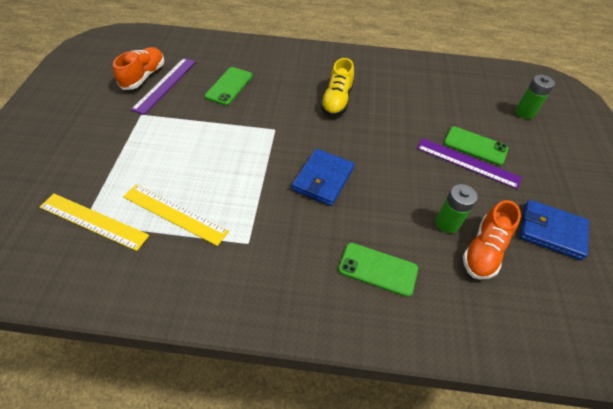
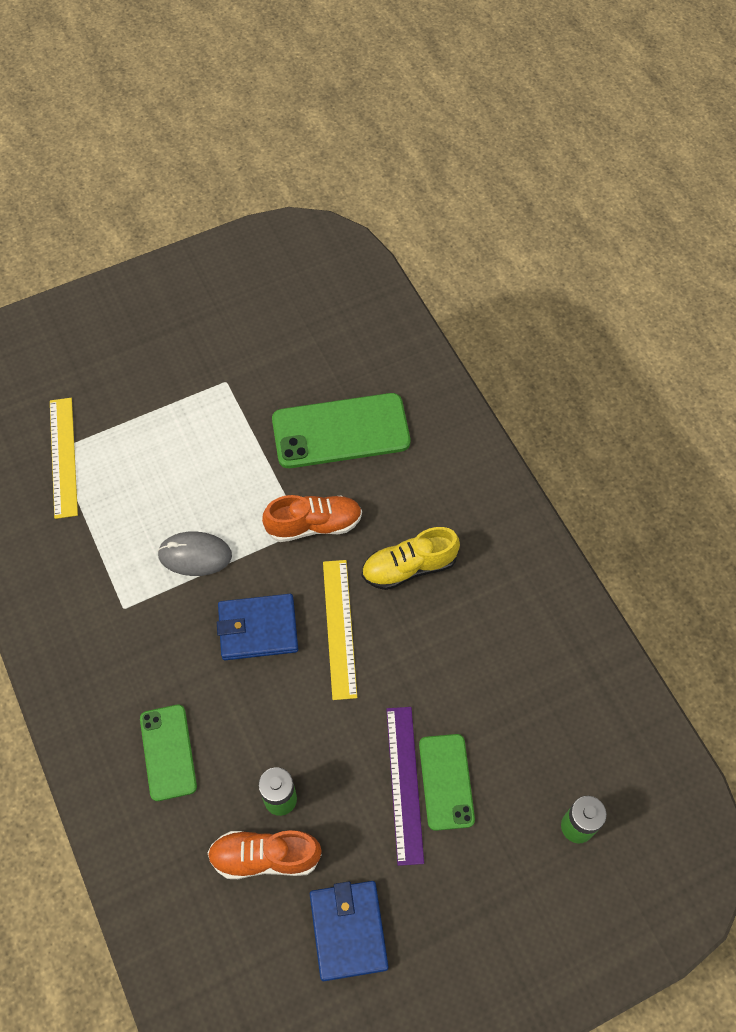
camera: 60 degrees right, 10 degrees up
orange shoe [113,47,165,90] -> orange shoe moved to [262,495,362,542]
yellow ruler [123,184,229,246] -> yellow ruler moved to [323,560,357,700]
purple ruler [131,58,196,115] -> none
green phone [205,67,252,105] -> green phone [272,393,410,468], size x1.65
none -> grey mouse [157,531,232,576]

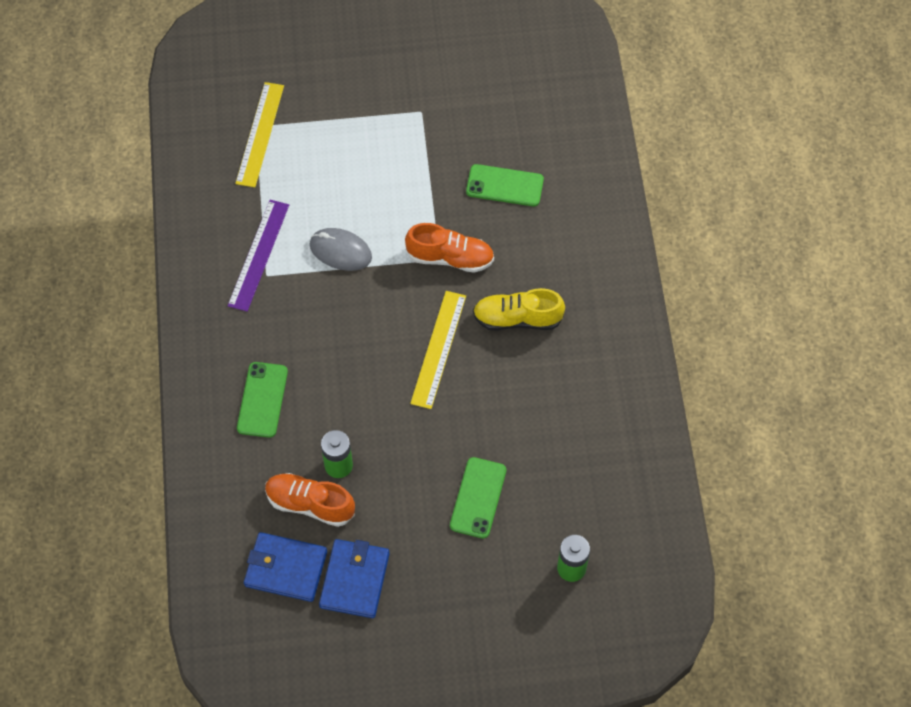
camera: 20 degrees right, 0 degrees up
blue wallet [217,594,298,660] -> blue wallet moved to [244,532,327,602]
green phone [272,393,410,468] -> green phone [466,164,544,206], size x0.60
purple ruler [386,707,424,866] -> purple ruler moved to [227,200,289,312]

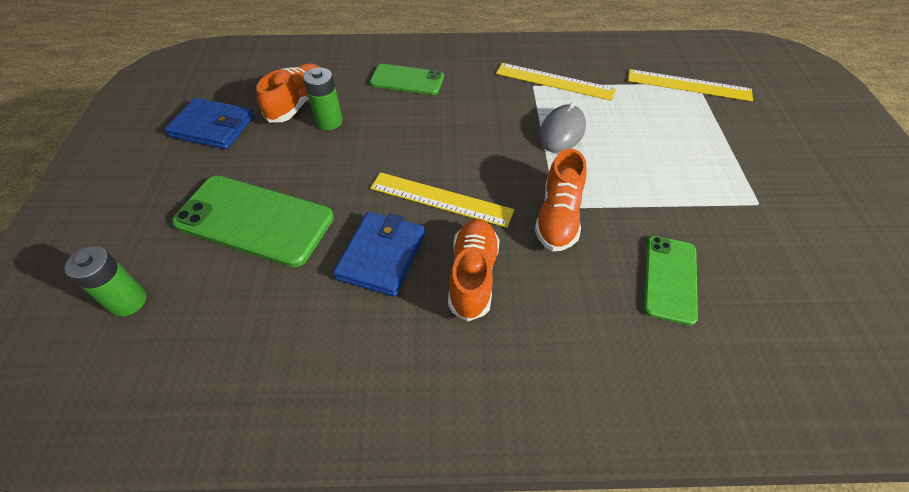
camera: 95 degrees right, 10 degrees down
purple ruler [227,200,289,312] -> yellow ruler [496,63,616,101]
blue wallet [244,532,327,602] -> blue wallet moved to [333,212,425,297]
green phone [450,457,506,538] -> green phone [172,176,334,267], size x1.65
yellow shoe [473,288,565,331] -> orange shoe [448,219,500,322]

